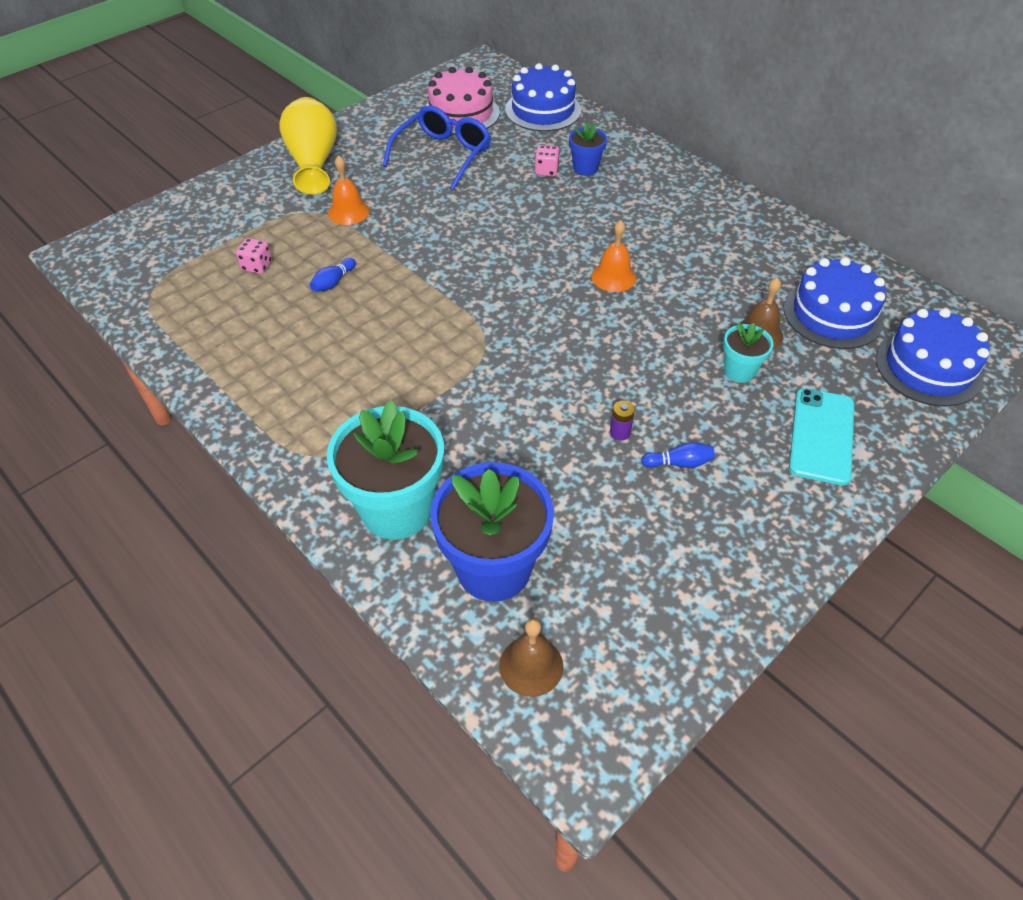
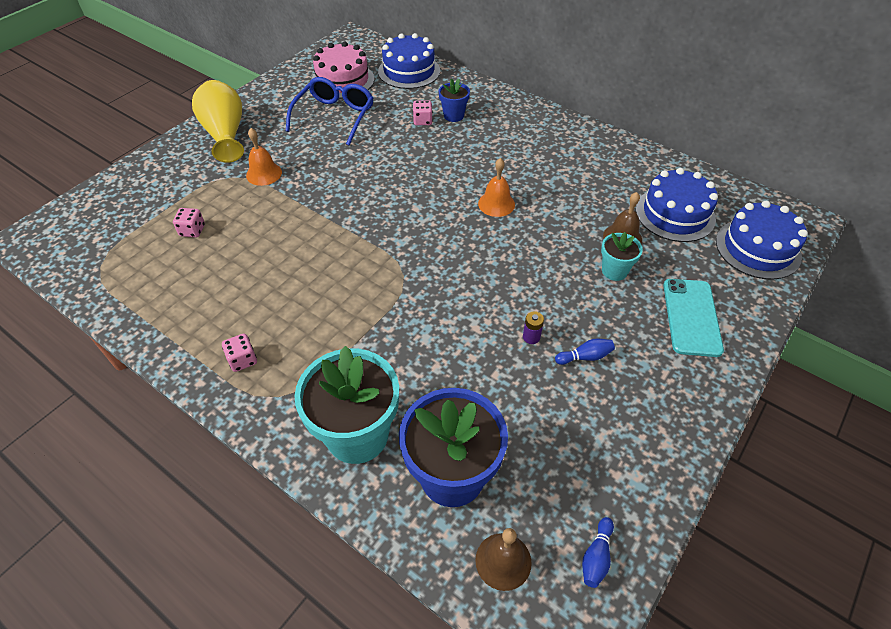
camera: 10 degrees left, 0 degrees up
blue bowling pin [310,258,356,292] -> blue bowling pin moved to [582,517,614,588]
none -> pink dice [222,334,257,372]

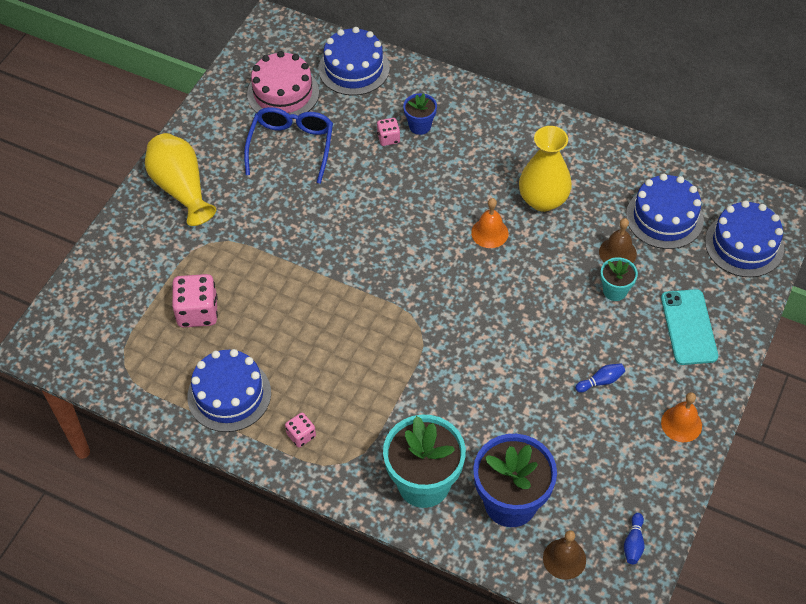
camera: 10 degrees left, 5 degrees up
pink dice [173,208,205,237] -> pink dice [172,274,218,328], size x1.84
orange bell [246,128,282,186] -> orange bell moved to [661,392,702,442]
purple battery [523,311,544,344] -> none
none -> blue cake [187,349,271,432]
none -> yellow vase [519,126,572,212]

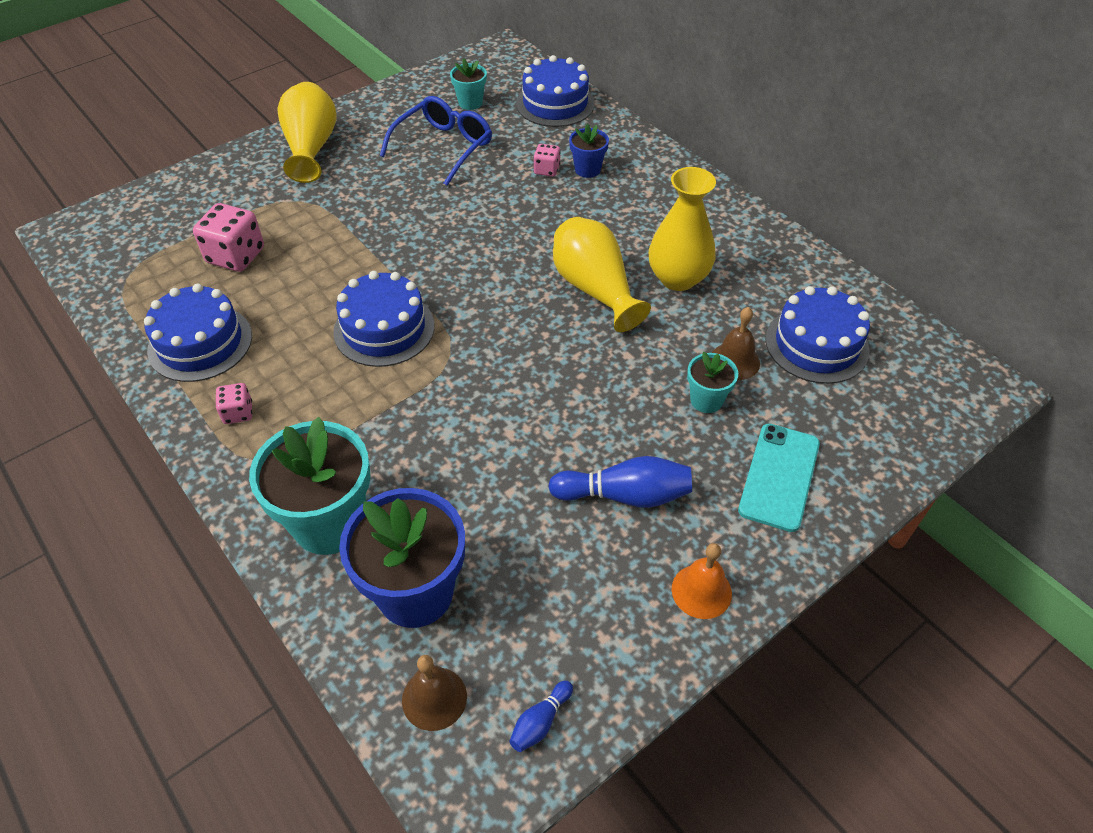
camera: 25 degrees right, 5 degrees down
pink cake [247,51,319,119] -> turquoise flower pot [450,58,487,110]
orange bell [471,198,508,248] -> yellow vase [553,217,651,332]
blue bowling pin [575,363,625,393] -> blue bowling pin [548,456,692,508], size x1.91
blue cake [705,200,784,277] -> blue cake moved to [333,271,434,367]

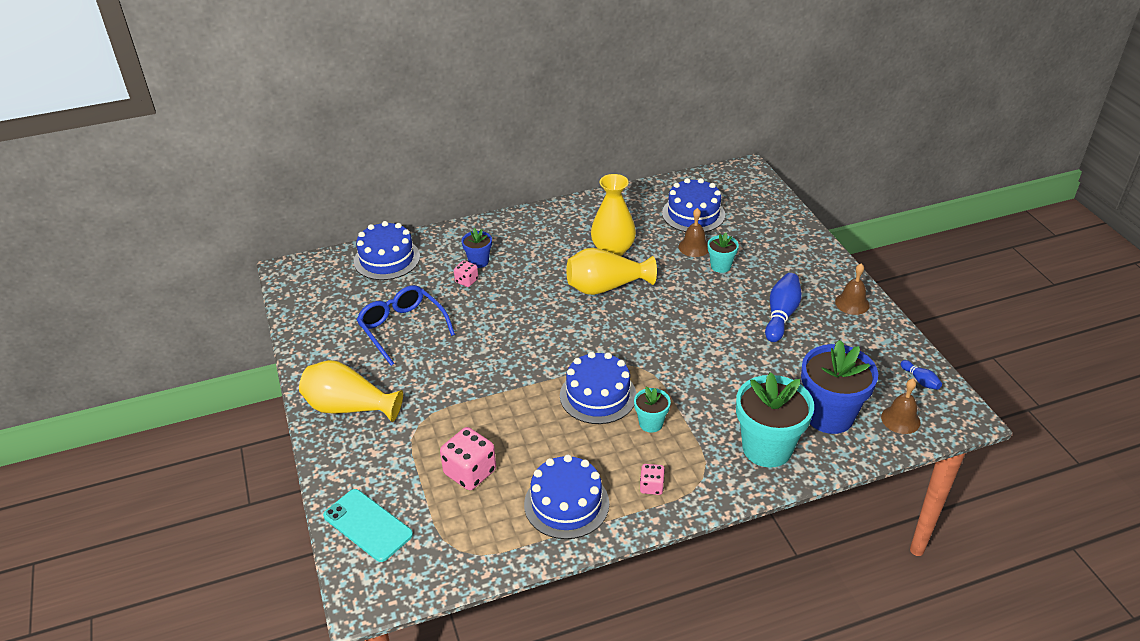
camera: 70 degrees left, 10 degrees down
turquoise flower pot [450,58,487,110] -> turquoise flower pot moved to [634,386,671,433]
orange bell [672,543,732,619] -> brown bell [835,263,870,315]
turquoise phone [738,424,820,532] -> turquoise phone moved to [323,489,413,562]

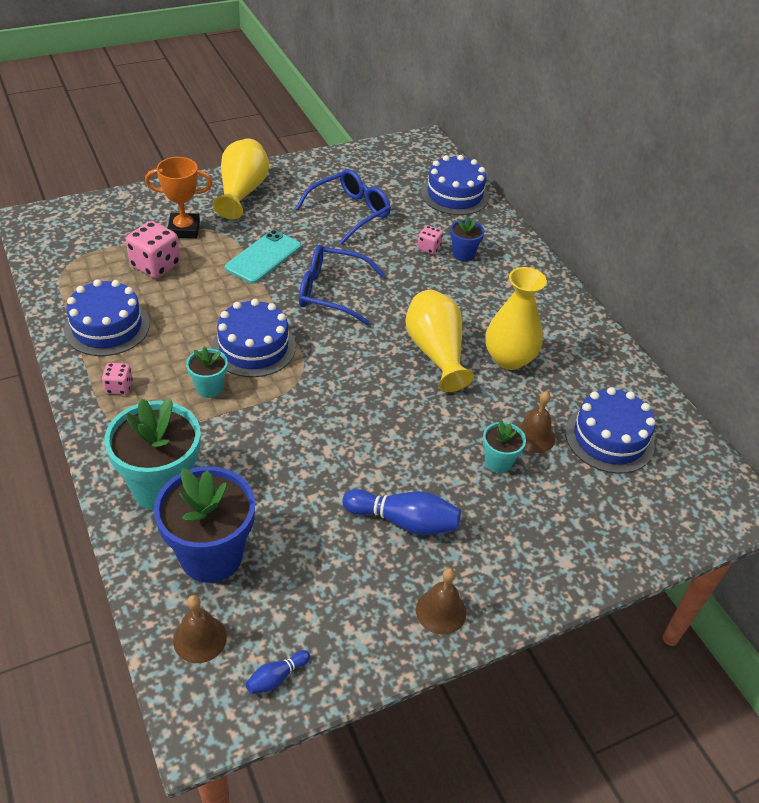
camera: 80 degrees right, 5 degrees up
turquoise phone [323,489,413,562] -> turquoise phone moved to [225,230,301,284]
none -> orange trophy [145,157,212,238]
none -> blue glasses [299,245,385,325]

